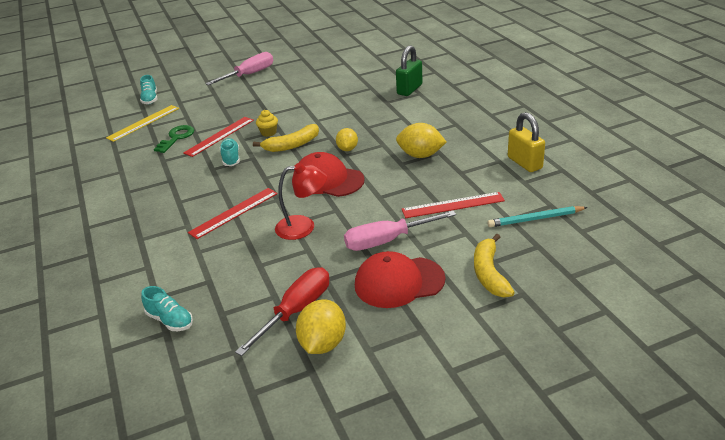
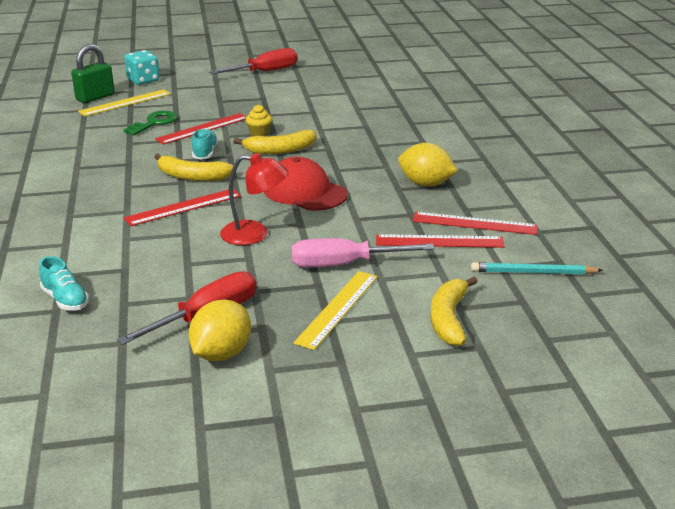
camera: 10 degrees right, 5 degrees down
turquoise shoe [140,75,158,104] -> turquoise dice [124,50,160,85]
pink screwdriver [205,52,273,85] -> red screwdriver [209,48,298,74]
yellow lemon [336,128,358,151] -> none
red cap [355,251,446,308] -> yellow ruler [293,271,378,350]
green padlock [396,46,423,96] -> green padlock moved to [71,44,115,103]
yellow padlock [508,112,545,172] -> none
none -> yellow banana [154,154,234,181]
none -> red ruler [413,212,537,235]

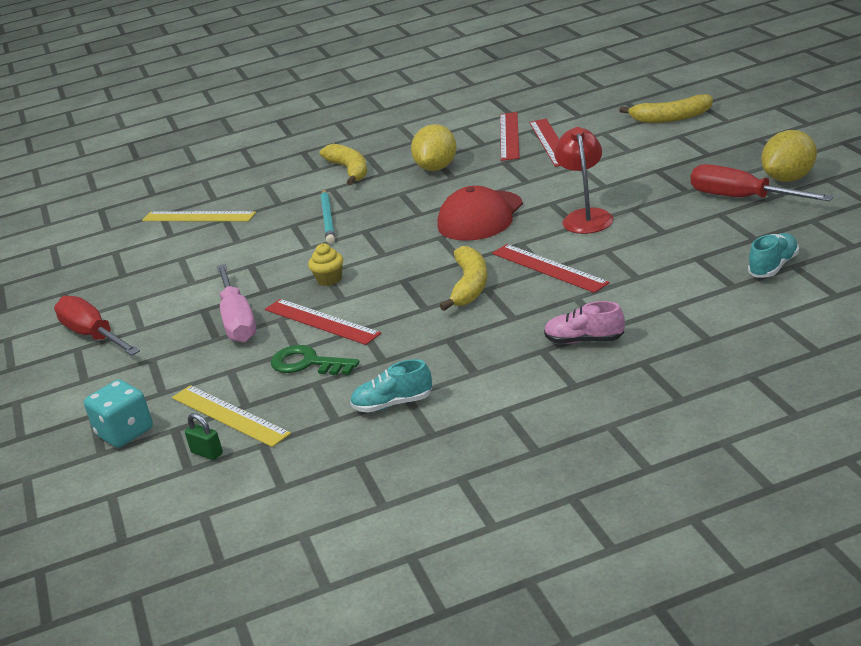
camera: 95 degrees left, 0 degrees up
green padlock [71,44,115,103] -> green padlock [185,413,223,460], size x0.51
yellow lemon [188,299,251,361] -> yellow lemon turned 60 degrees counterclockwise [761,130,817,182]
turquoise shoe [192,129,218,160] -> turquoise shoe moved to [350,359,432,413]
yellow banana [234,130,316,154] -> yellow banana moved to [320,144,367,185]
pink screwdriver [291,238,435,268] -> pink screwdriver moved to [217,264,256,342]
yellow ruler [293,271,378,350] -> yellow ruler moved to [142,211,256,221]
turquoise pencil [471,262,603,274] -> turquoise pencil moved to [321,189,335,244]
none -> pink shoe [544,301,625,344]

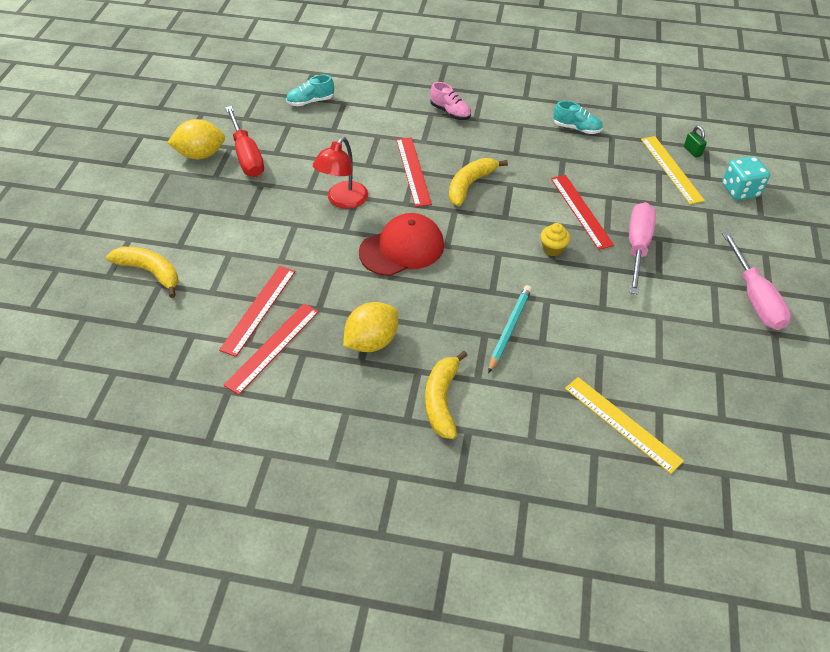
camera: 155 degrees left, 20 degrees up
red screwdriver [54,296,140,356] -> pink screwdriver [722,232,791,330]
green key [271,345,360,375] -> none

